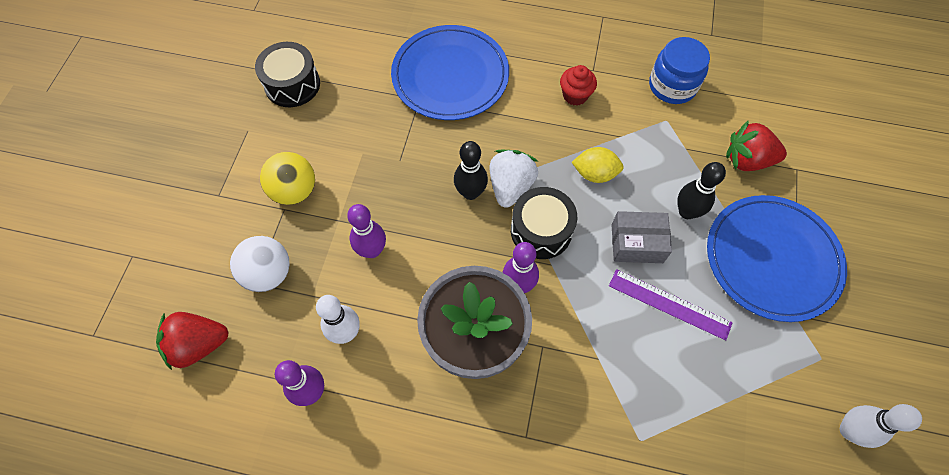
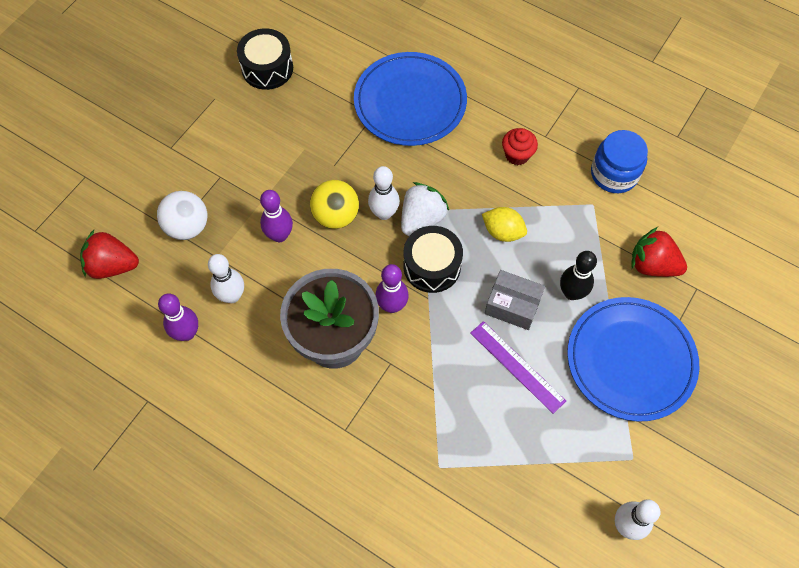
camera: 20 degrees right, 0 degrees up
yellow ball [260,152,315,205] -> yellow ball moved to [310,180,359,229]
black bowling pin [454,141,488,200] -> white bowling pin [368,166,400,220]

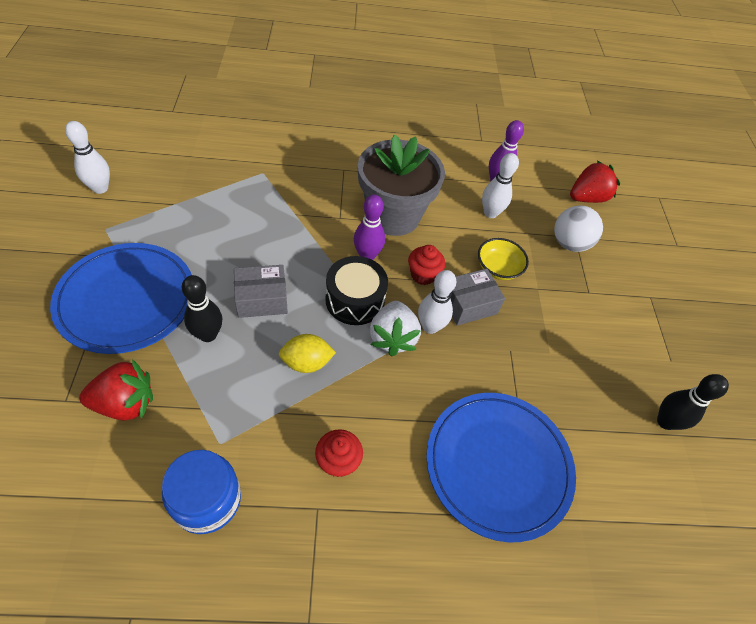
camera: 140 degrees right, 10 degrees down
black drum [237,28,293,90] -> black bowling pin [657,374,729,430]
purple bowling pin [260,190,293,242] -> yellow bowl [478,238,529,280]
yellow ball [310,180,359,229] -> grey box [450,269,505,325]
purple ruler [470,321,566,414] -> none
none -> red cupcake [408,245,445,285]

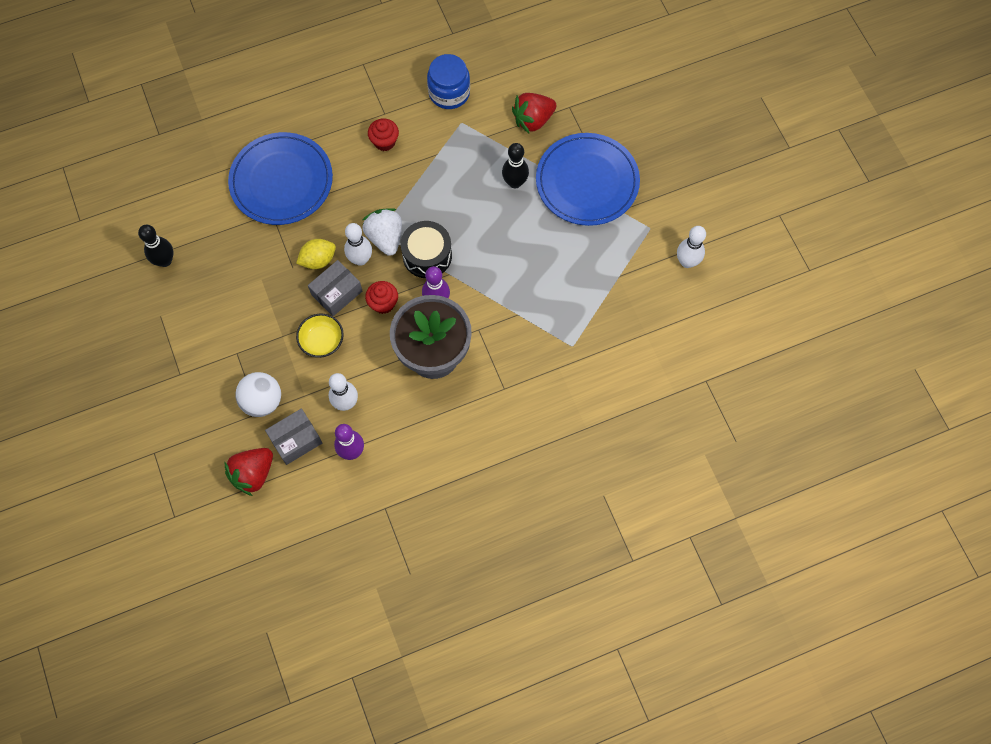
camera: 165 degrees right, 15 degrees up
grey box [234,265,288,318] -> grey box moved to [265,408,322,465]
yellow lemon [279,334,336,373] -> yellow lemon moved to [296,239,336,269]

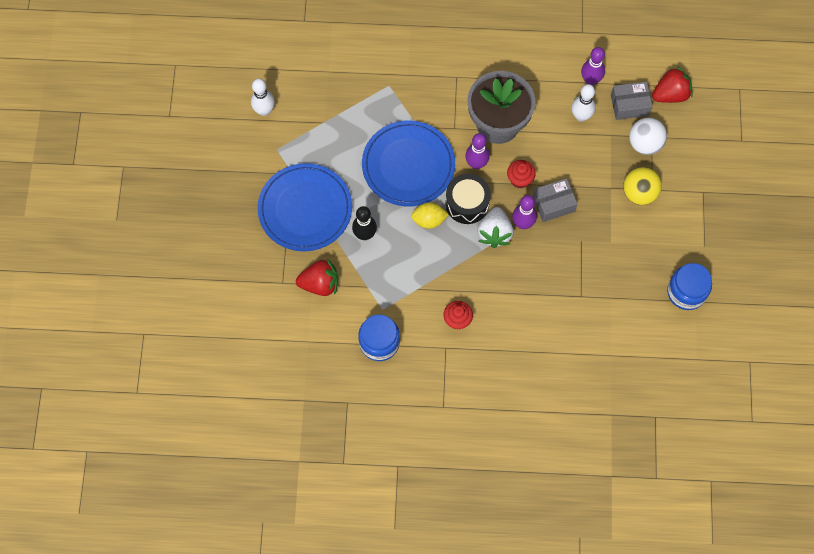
camera: 155 degrees left, 0 degrees up
black bowling pin [138,225,174,267] -> blue jar [667,263,712,310]
blue plate [228,132,333,225] -> blue plate moved to [362,120,455,207]
yellow lemon [296,239,336,269] -> yellow lemon moved to [411,202,449,229]
yellow bowl [296,314,344,358] -> none
white bowling pin [344,223,372,266] -> purple bowling pin [512,195,537,229]
none -> yellow ball [623,167,662,205]

